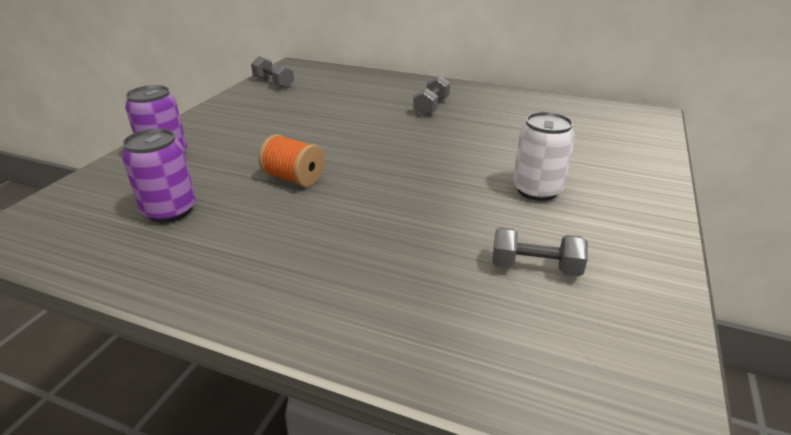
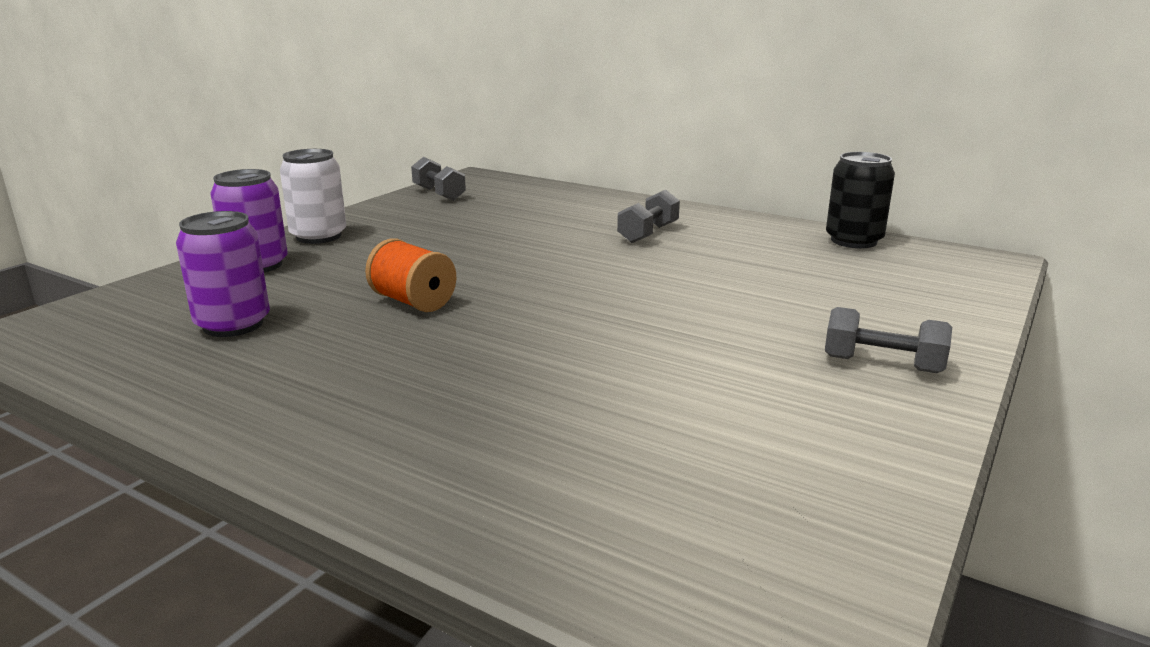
camera: 10 degrees right, 10 degrees down
grey dumbbell [492,227,588,277] -> grey dumbbell moved to [825,307,952,373]
white can [513,112,575,201] -> white can moved to [280,149,346,244]
none -> black can [826,152,895,248]

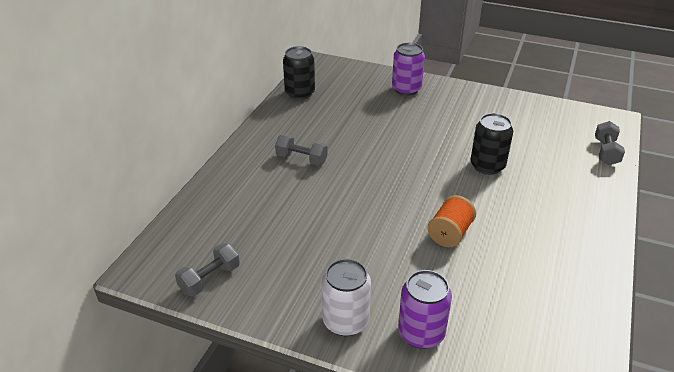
camera: 100 degrees left, 15 degrees up
purple can [176,211,270,337] -> purple can moved to [392,43,425,96]
grey dumbbell [825,307,952,373] -> grey dumbbell moved to [595,121,625,165]
none -> black can [470,113,513,175]

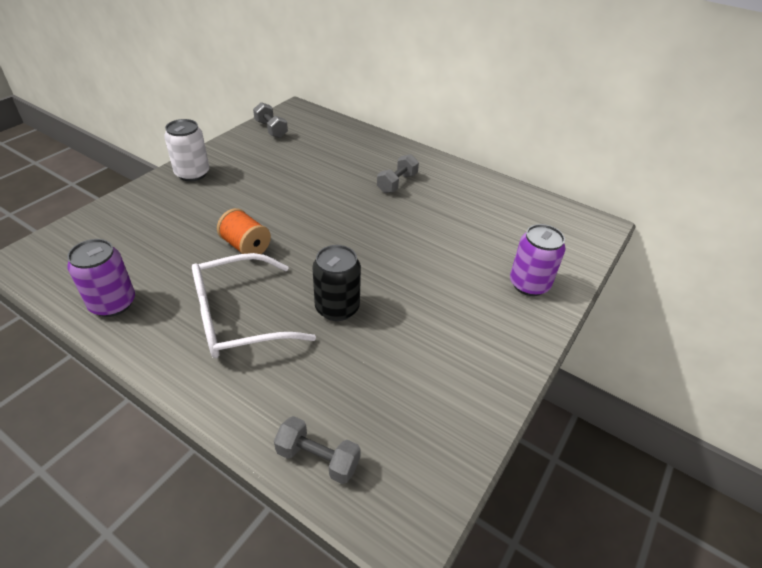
camera: 100 degrees right, 5 degrees up
black can [283,46,315,100] -> none
purple can [398,270,452,349] -> purple can moved to [67,239,135,317]
none -> white glasses [192,253,316,358]

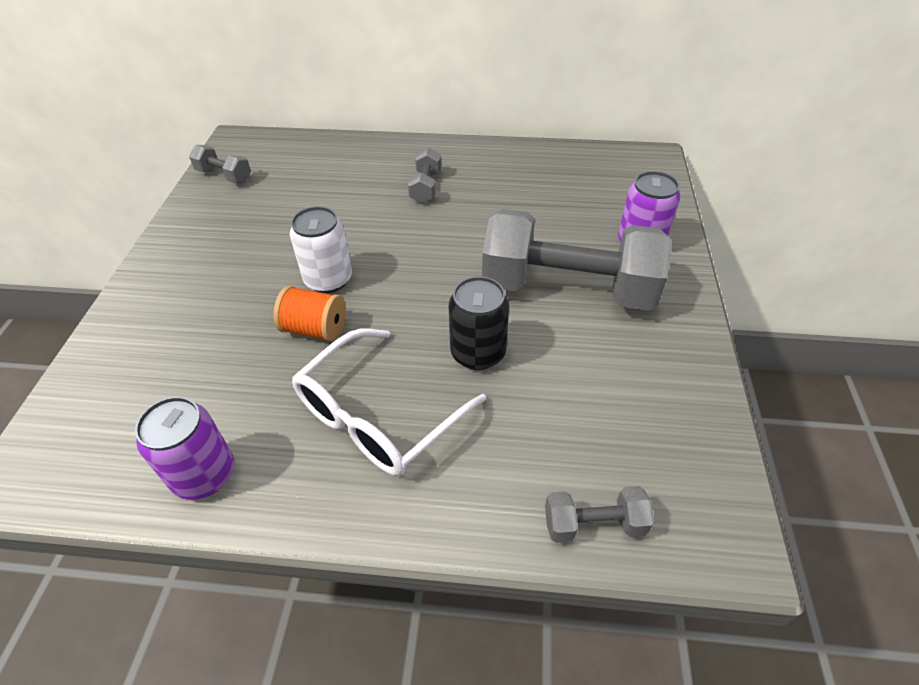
camera: 25 degrees left, 5 degrees up
white can [164,119,209,181] -> white can moved to [290,206,352,293]
none -> grey dumbbell [482,209,672,311]

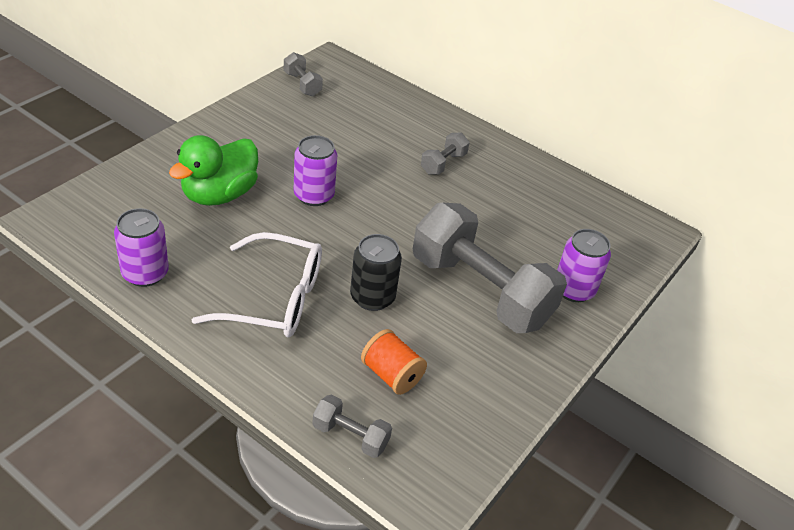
camera: 25 degrees right, 5 degrees down
orange spool [274,286,346,342] -> orange spool moved to [361,329,427,395]
white can [290,206,352,293] -> purple can [294,135,337,206]
white glasses [292,328,486,476] -> white glasses turned 150 degrees counterclockwise [192,232,322,337]
none -> green duck [169,135,258,206]

